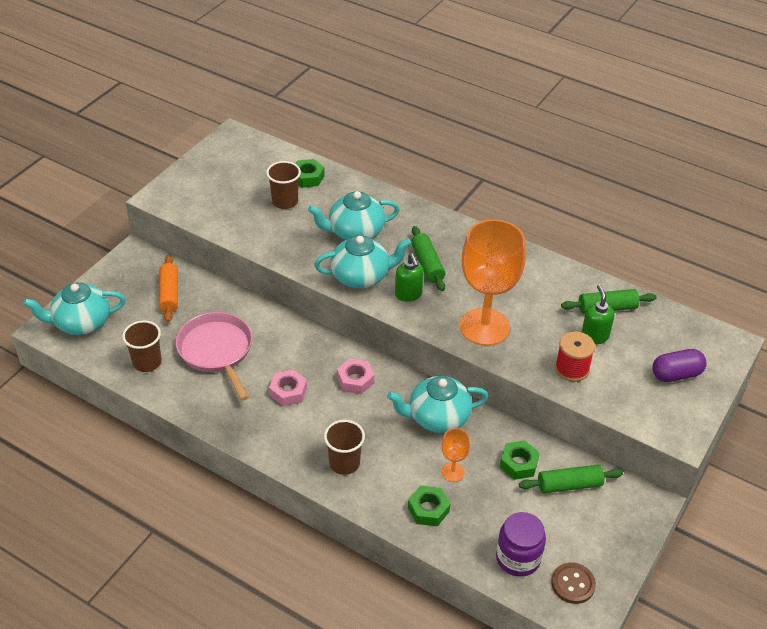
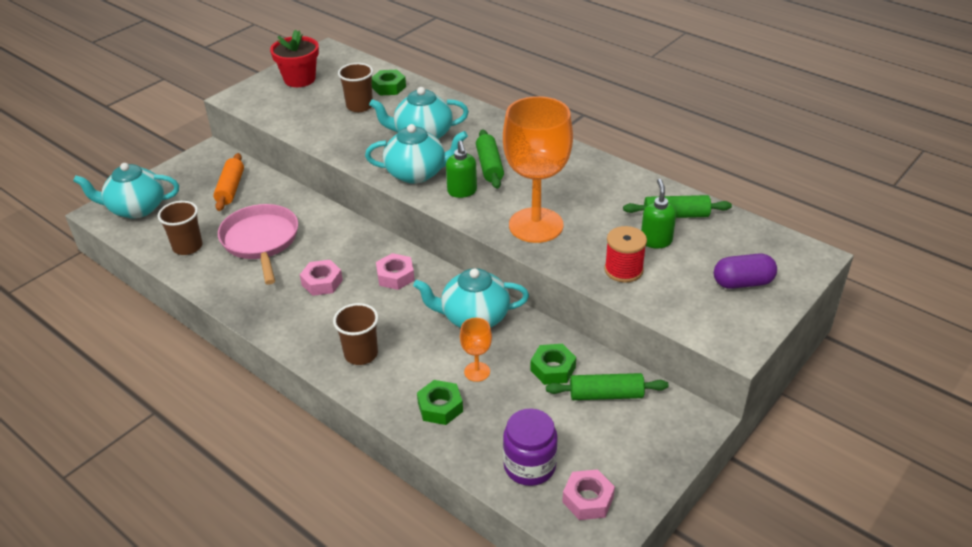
camera: 10 degrees right, 5 degrees down
brown button [551,562,596,604] -> pink nut [562,469,615,520]
none -> red flower pot [270,30,319,87]

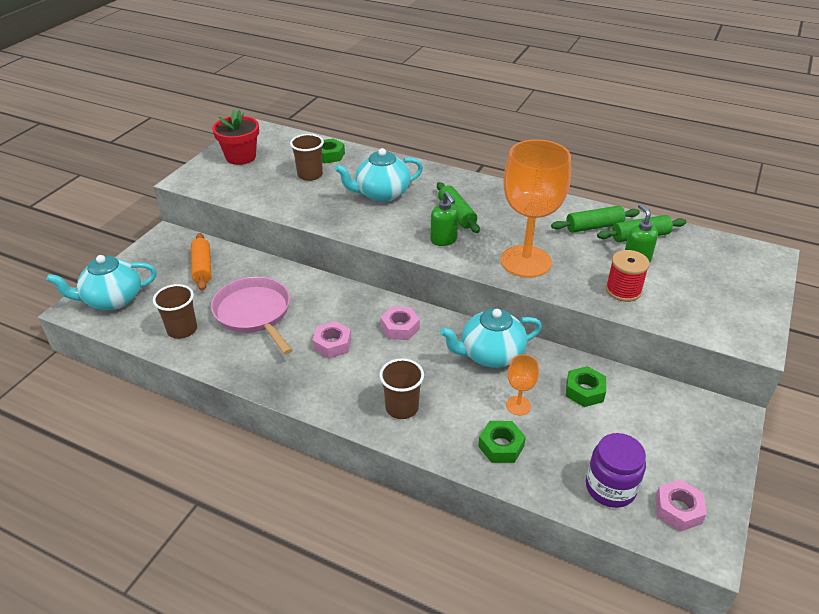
camera: 15 degrees left, 0 degrees up
turquoise teapot [365,124,468,184] -> none
green rolling pin [546,373,669,400] -> green rolling pin moved to [551,206,640,233]
purple capsule [714,253,777,289] -> none

